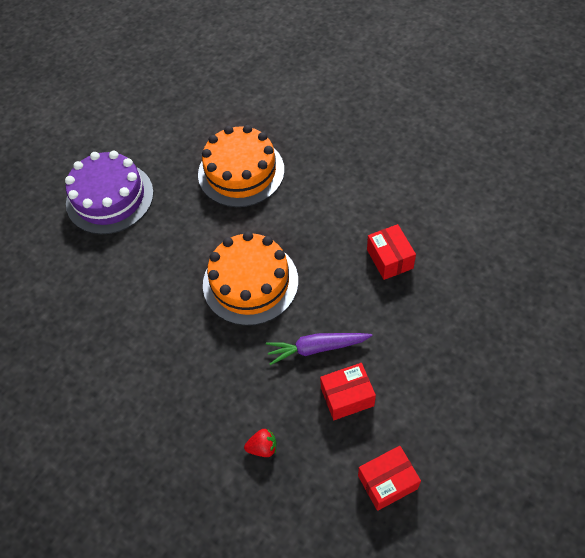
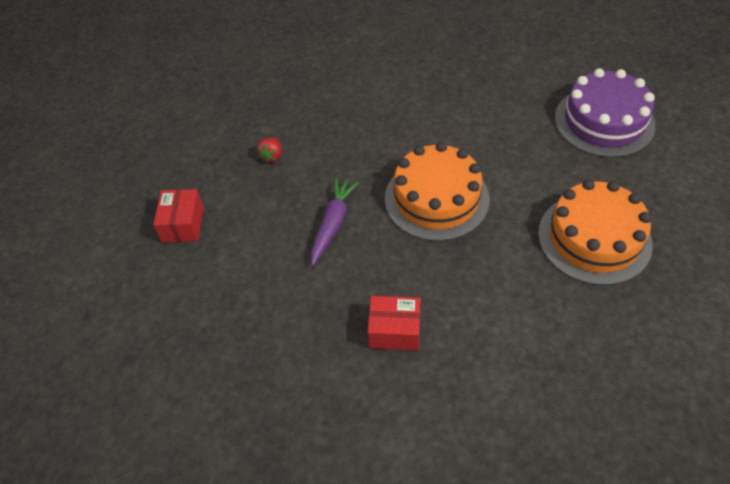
camera: 115 degrees right, 5 degrees down
red box [320,363,376,420] -> none

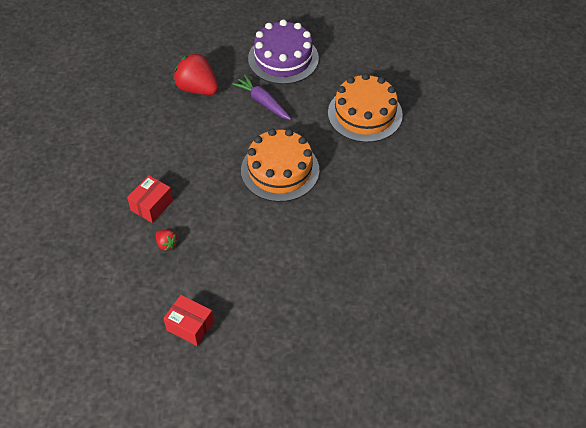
camera: 65 degrees left, 0 degrees up
purple carrot [311,177,359,266] -> purple carrot moved to [232,75,291,120]
red box [368,296,421,351] -> red box moved to [127,175,173,223]
none -> red strawberry [173,53,218,95]

